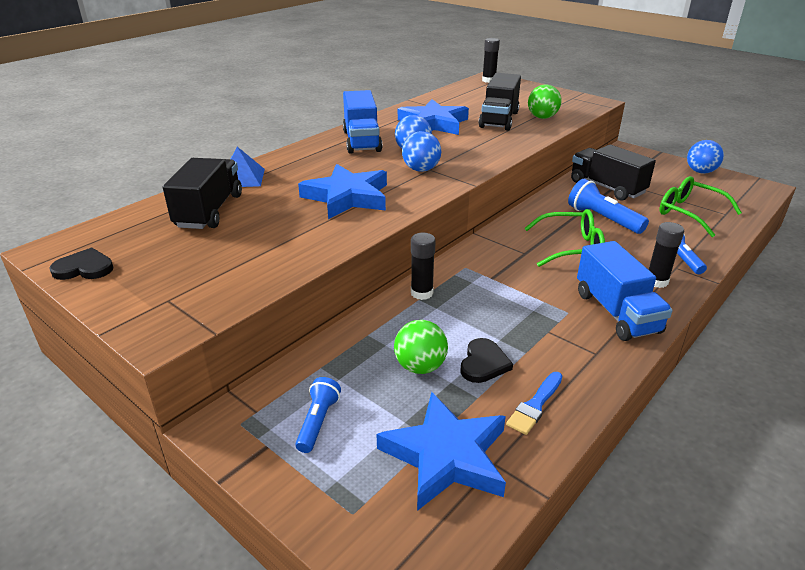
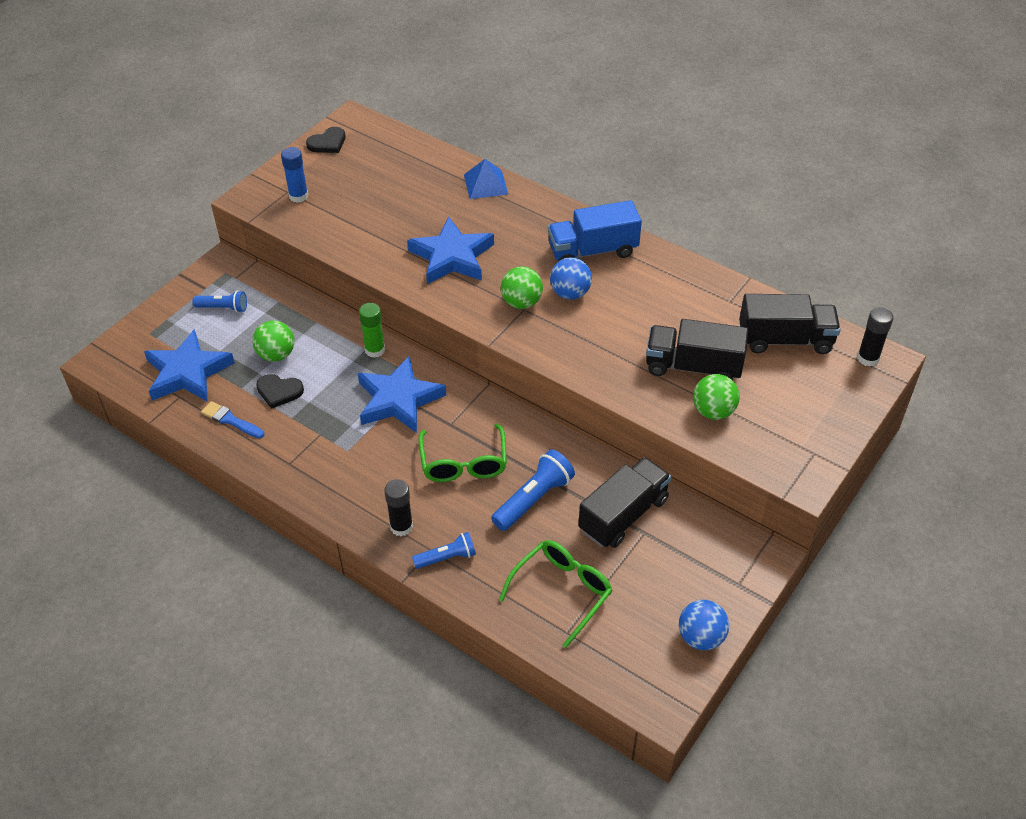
camera: 85 degrees right, 15 degrees up
black heart [49,248,113,280] -> black heart turned 60 degrees clockwise [306,127,346,153]
black truck [163,158,242,229] -> black truck moved to [739,294,841,354]
blue star [398,99,469,135] -> blue star moved to [358,356,446,433]
blue ball [402,131,441,172] -> green ball [501,267,543,309]
black glue stick [411,233,436,300] -> green glue stick [359,303,385,358]
blue truck [577,241,673,341] -> none
none -> blue glue stick [281,147,308,203]

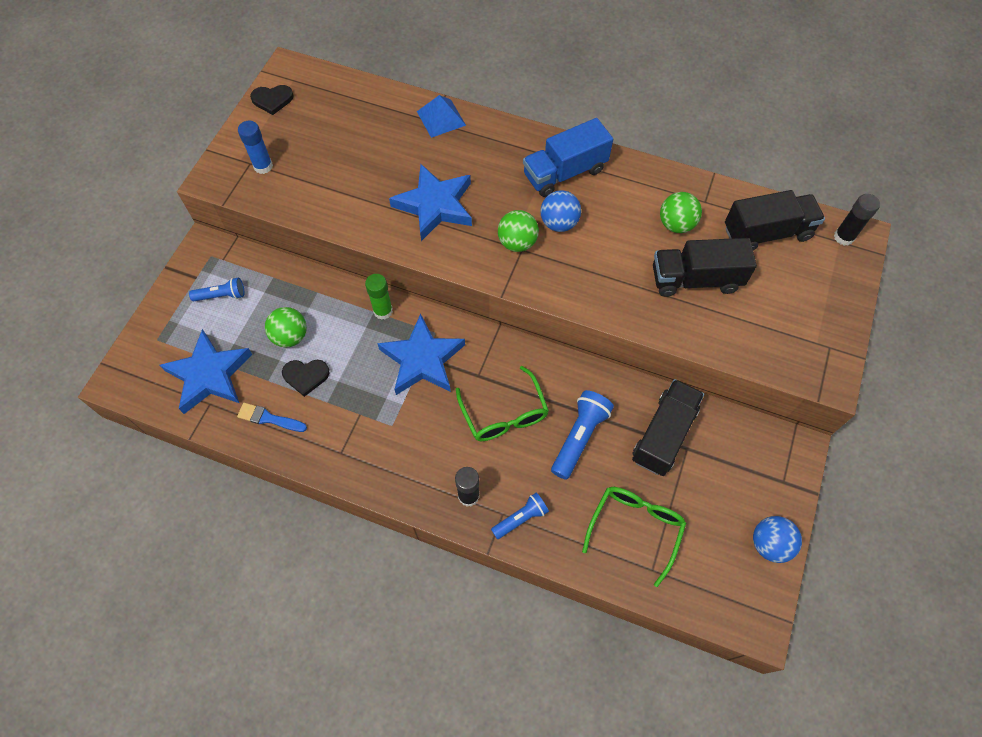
camera: 15 degrees left, 15 degrees up
black heart [306,127,346,153] -> black heart turned 45 degrees clockwise [250,85,294,115]
green ball [693,374,740,420] -> green ball moved to [660,192,702,233]

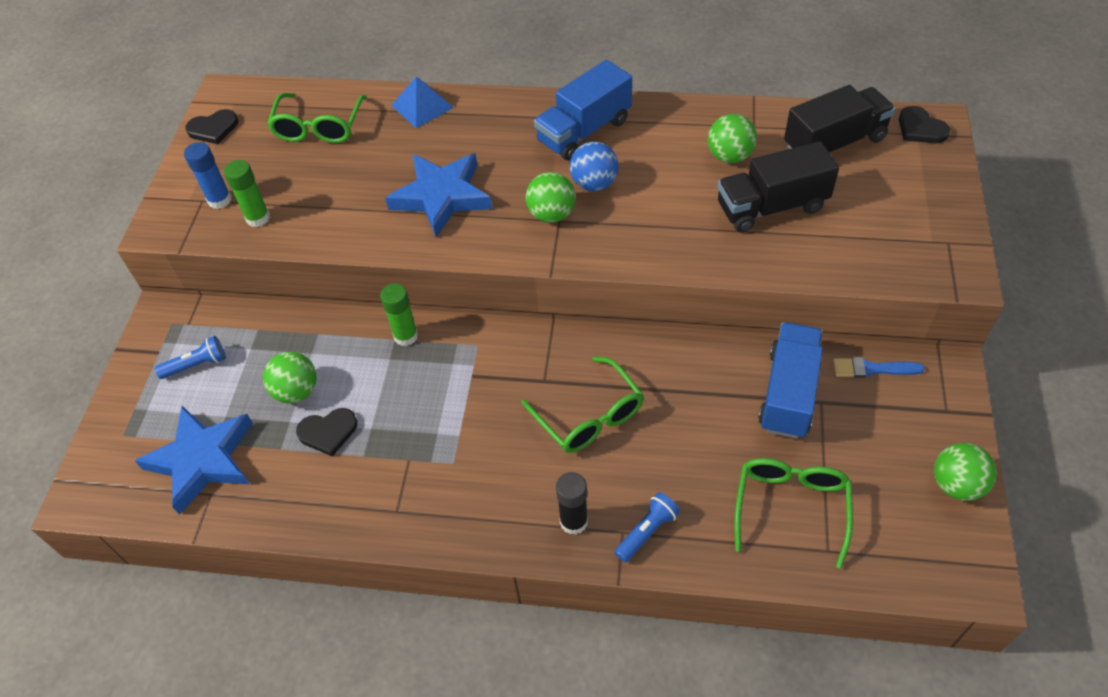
camera: 10 degrees left, 10 degrees down
blue brush [237,403,307,432] -> blue brush moved to [833,357,925,378]
blue star [377,313,465,395] -> none
blue flashlight [551,390,614,480] -> none
black truck [632,379,704,476] -> blue truck [758,322,823,439]
blue ball [753,516,802,563] -> green ball [934,443,997,501]
black glue stick [834,194,880,246] -> black heart [899,106,950,143]
none -> green glue stick [224,160,270,227]
none -> green glasses [267,93,367,143]

